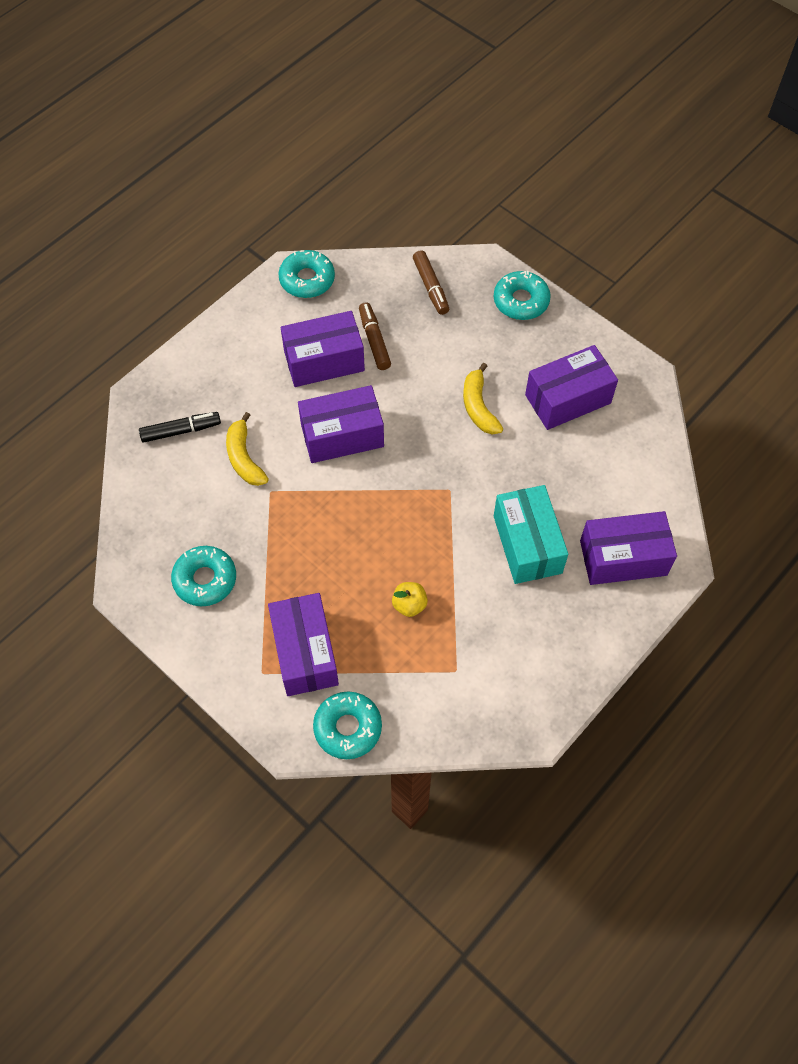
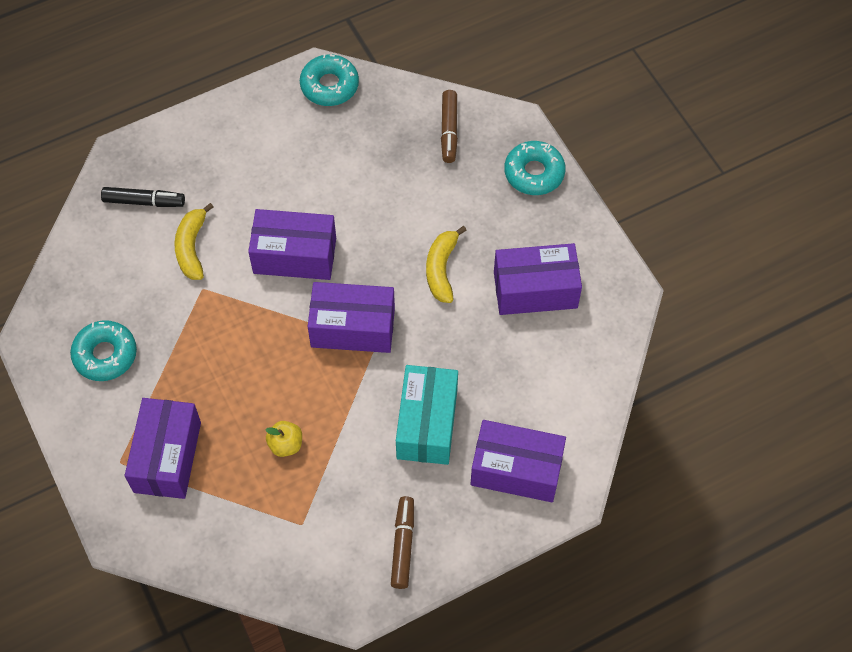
camera: 20 degrees right, 0 degrees up
purple box [281,311,365,387] -> purple box moved to [308,282,395,353]
turquoise donut [313,691,382,759] -> none
brown marker [359,302,391,370] -> brown marker moved to [391,496,414,589]

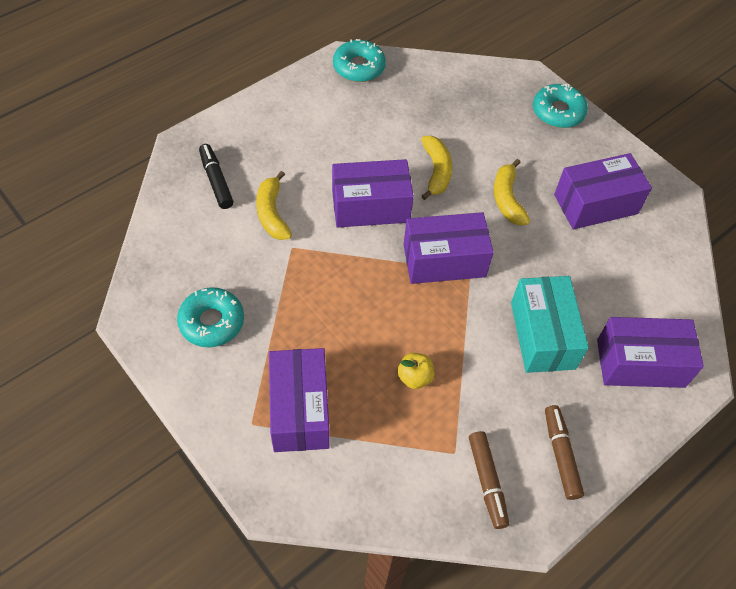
camera: 15 degrees left, 5 degrees down
black marker [101,187,185,207] -> black marker turned 105 degrees counterclockwise [199,144,234,209]
brown marker [441,90,458,163] -> brown marker moved to [469,431,509,529]
none -> yellow banana [421,136,452,200]

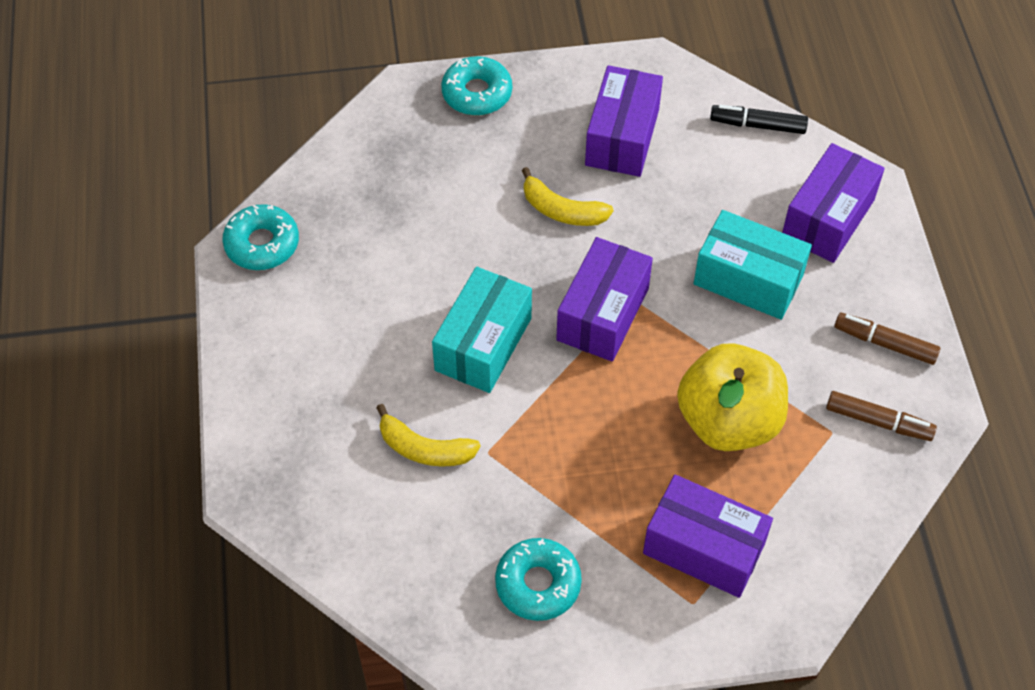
camera: 55 degrees left, 0 degrees up
black marker [199,144,234,209] -> black marker moved to [710,105,808,134]
purple box [332,159,414,228] -> turquoise box [432,267,532,393]
yellow apple [397,353,435,389] -> yellow apple [677,343,788,451], size x2.46
yellow banana [421,136,452,200] -> none

